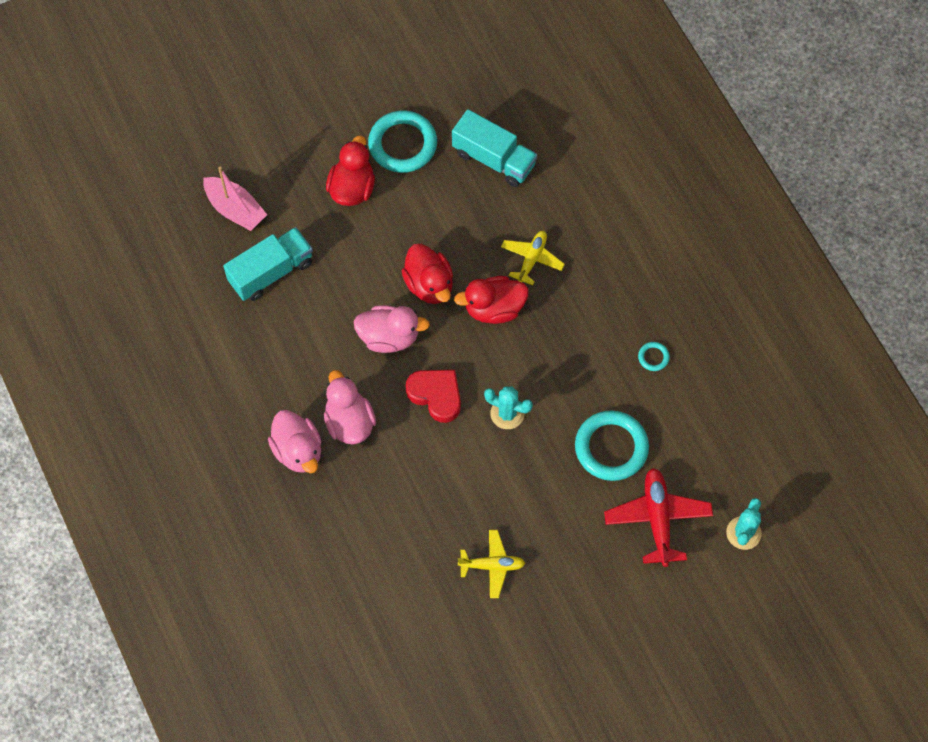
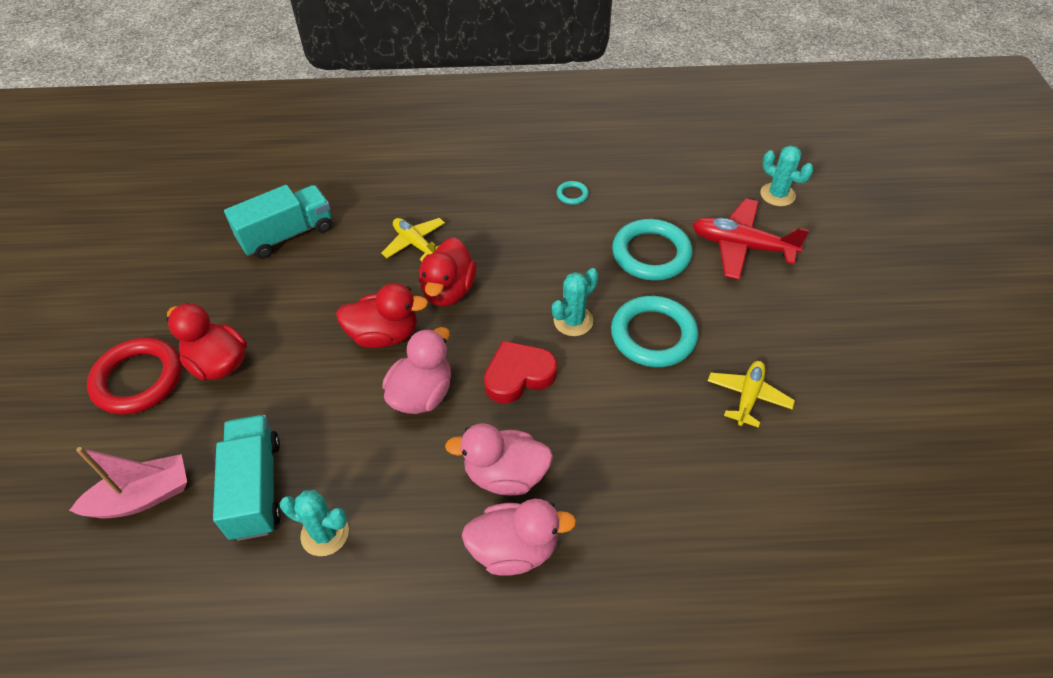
camera: 65 degrees left, 15 degrees down
turquoise ring [368,110,437,173] -> turquoise ring moved to [611,296,698,367]
none -> red ring [87,338,182,415]
none -> turquoise cactus [280,490,349,556]

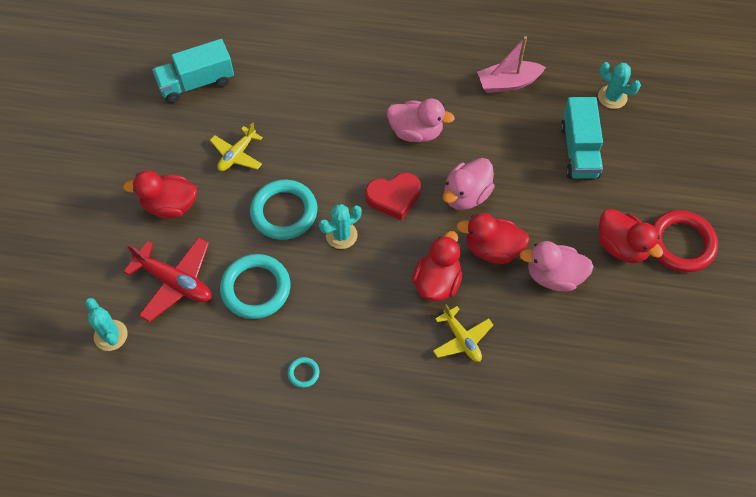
camera: 170 degrees left, 10 degrees up
pink boat [69,447,187,519] -> pink boat moved to [477,36,546,93]
turquoise truck [224,185,332,259] -> turquoise truck moved to [152,39,234,103]
turquoise cactus [280,490,349,556] -> turquoise cactus moved to [598,62,641,109]
pink duck [462,499,576,576] -> pink duck moved to [520,241,594,291]
none -> red duck [123,170,197,218]

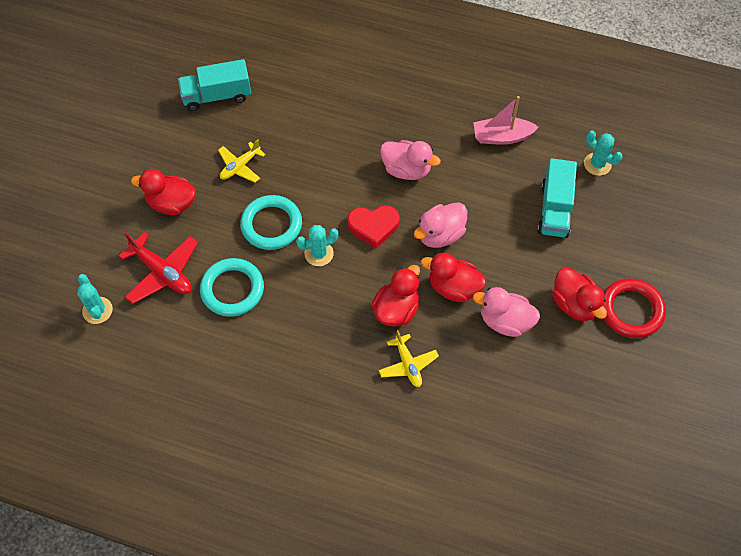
camera: 10 degrees right, 0 degrees up
turquoise ring [288,357,319,388] -> none

